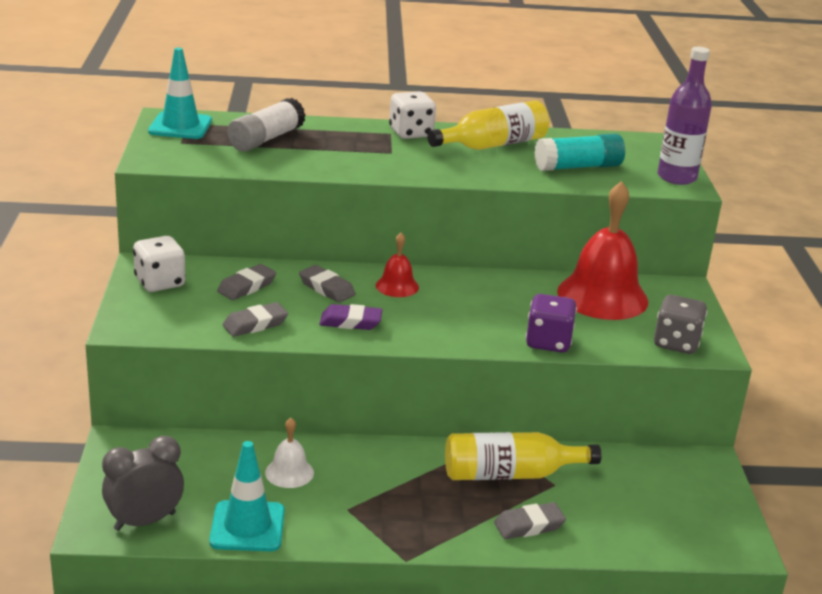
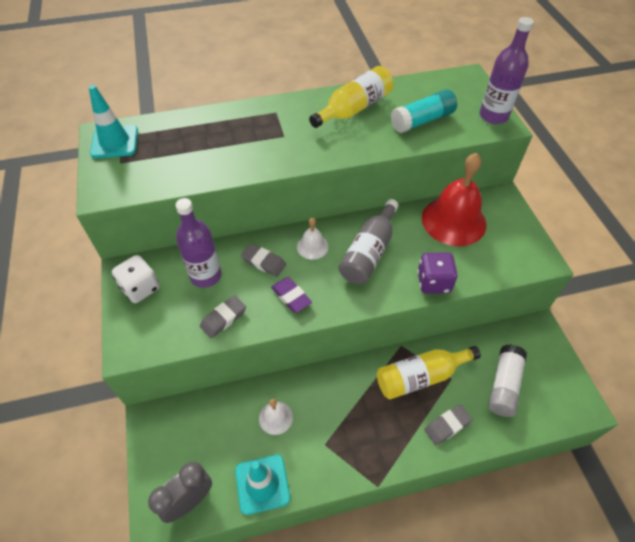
camera: 10 degrees left, 25 degrees up
grey eraser [217,264,276,300] -> purple bottle [175,198,221,288]
white glue stick [227,98,305,151] -> white glue stick moved to [488,344,527,417]
purple eraser [319,304,383,330] -> purple eraser turned 60 degrees clockwise [271,277,312,313]
red bell [376,233,419,297] -> white bell [297,218,328,260]
white dice [389,91,436,139] -> none
grey dice [654,295,707,354] -> none
none -> grey bottle [339,199,399,284]

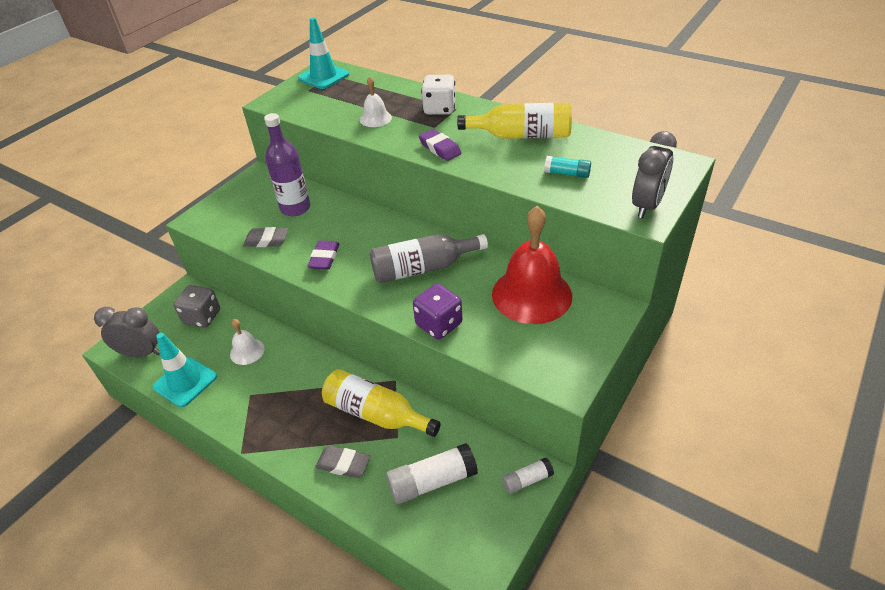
camera: 50 degrees right, 10 degrees down
white dice [112,255,160,303] -> white dice moved to [421,75,455,115]
grey eraser [241,244,286,277] -> none
white bell [297,218,328,260] -> white bell moved to [360,77,392,127]
turquoise glue stick [391,89,457,133] -> turquoise glue stick [544,156,591,178], size x0.57
purple bottle [480,17,534,124] -> grey clock [632,131,677,218]
none -> grey dice [174,285,220,328]
none -> purple eraser [419,129,462,161]
none -> white glue stick [502,458,554,494]

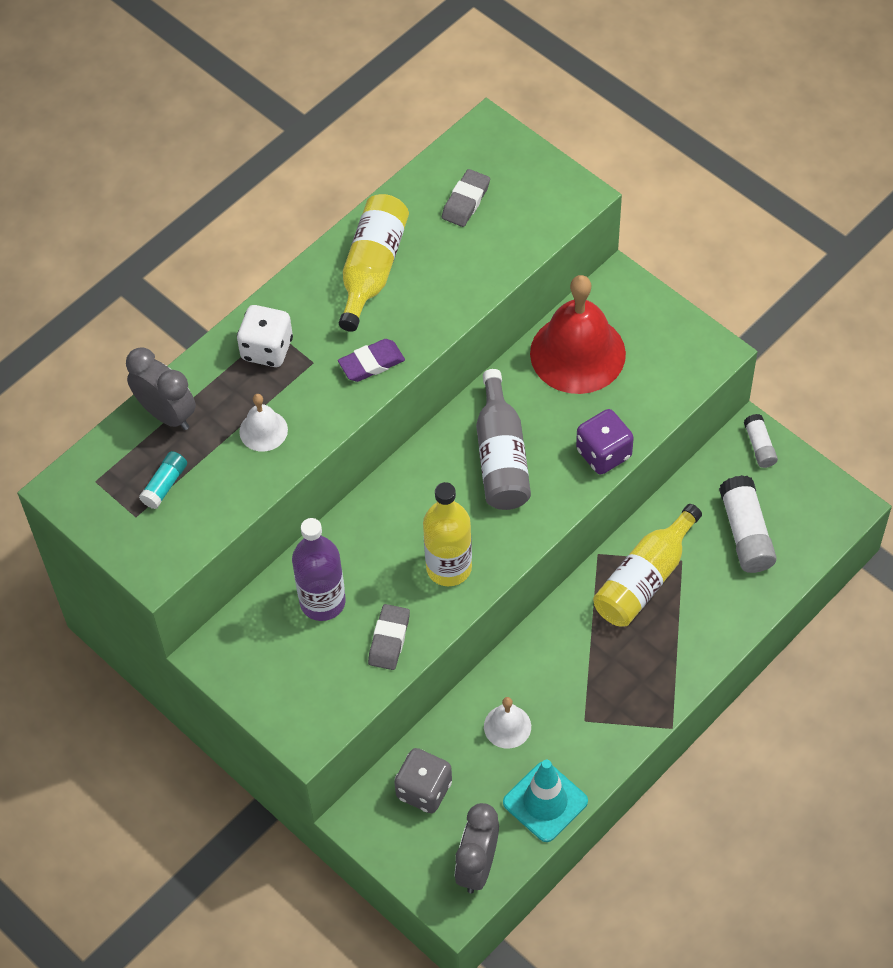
camera: 80 degrees left, 15 degrees up
turquoise traffic cone [298,17,350,89] -> none
purple eraser [308,240,340,269] -> yellow bottle [423,482,472,586]
grey eraser [315,446,370,478] -> grey eraser moved to [442,169,490,227]
turquoise glue stick [544,156,591,178] -> turquoise glue stick moved to [139,451,187,509]
grey clock [632,131,677,218] -> grey clock moved to [126,347,196,430]

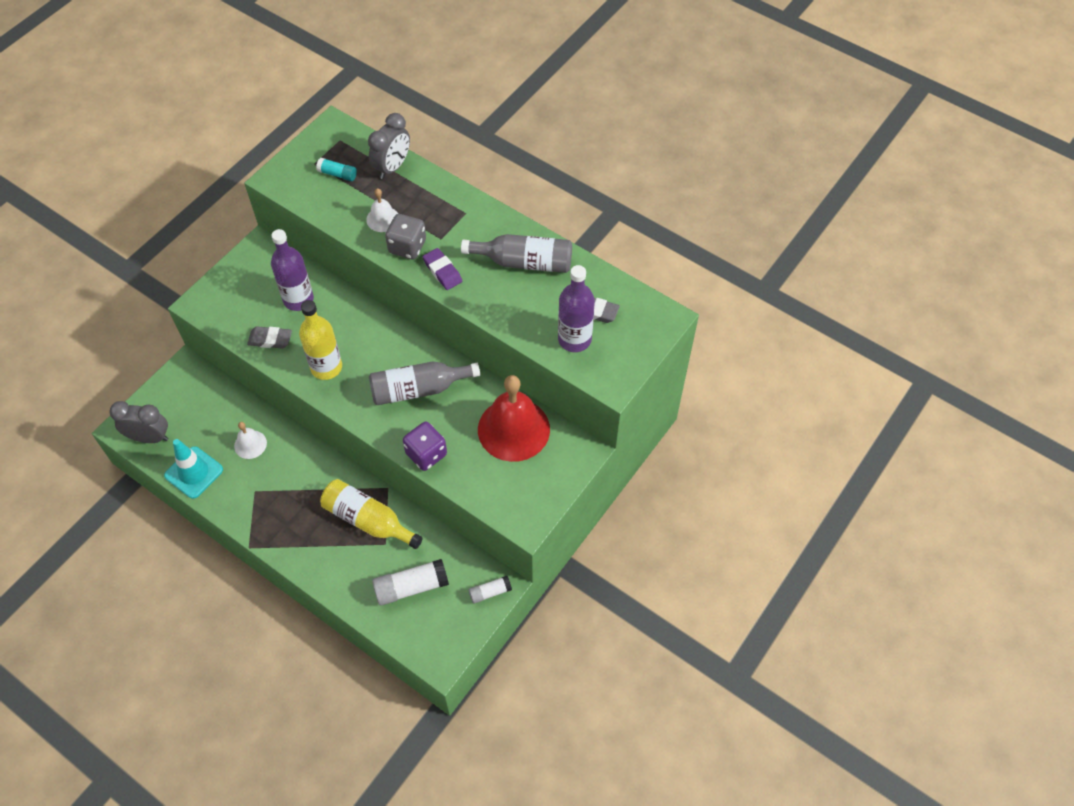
camera: 80 degrees right, 0 degrees up
white dice [237,305,293,367] -> none
yellow bottle [339,194,409,332] -> grey bottle [461,234,572,273]
grey dice [394,748,452,813] -> grey dice moved to [385,214,426,259]
none -> purple bottle [558,265,595,352]

